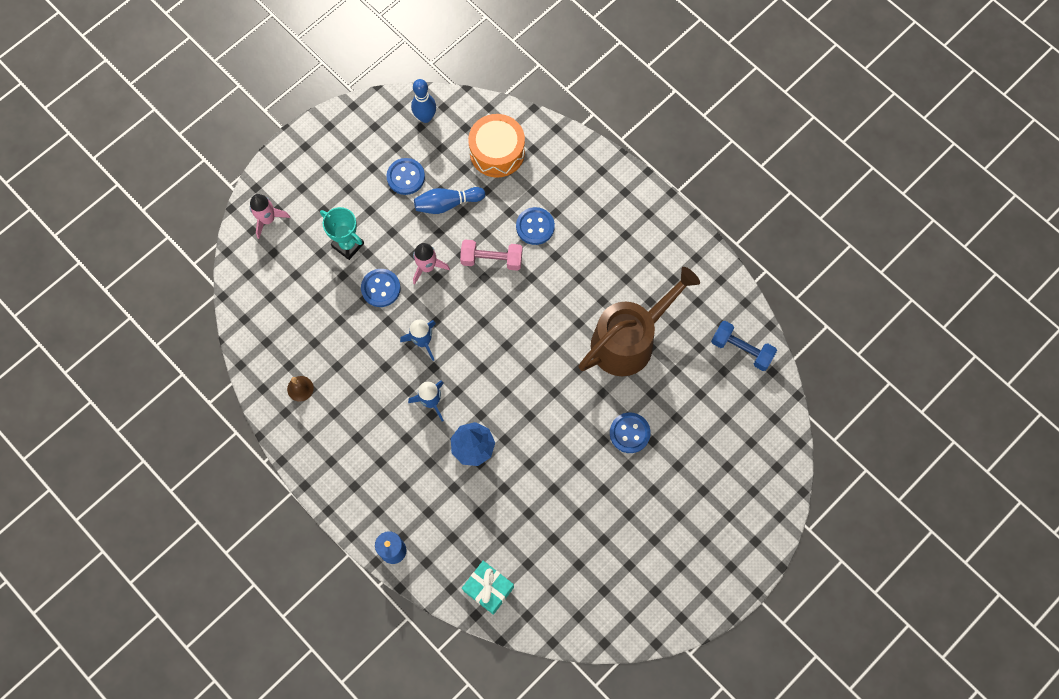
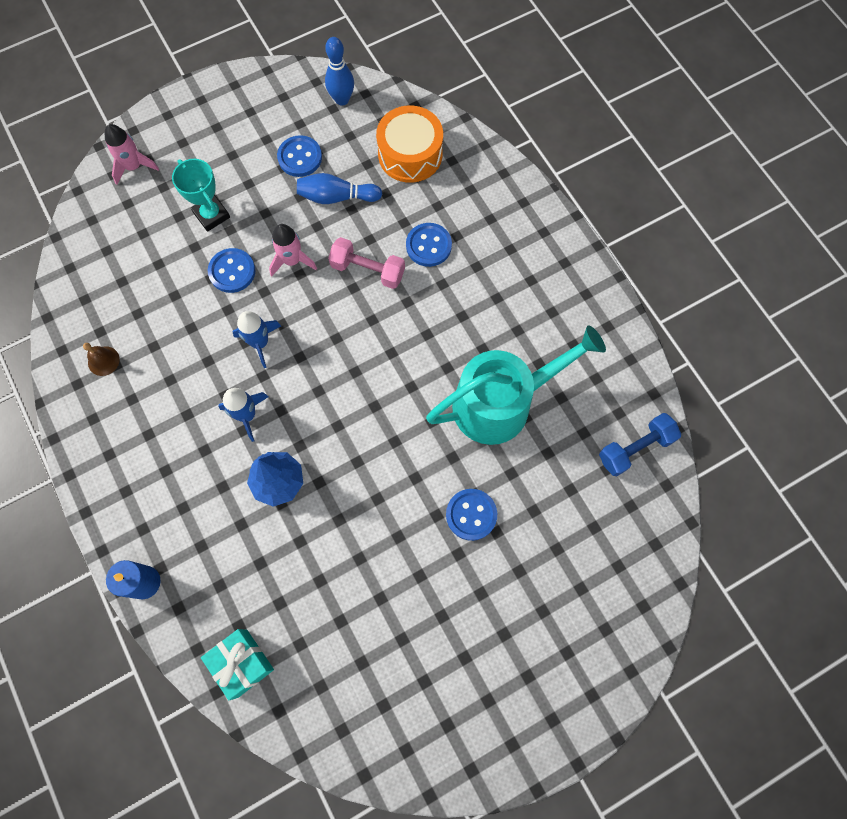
camera: 15 degrees right, 0 degrees up
brown watering can [579,267,700,376] -> turquoise watering can [426,325,606,445]
blue dumbbell [711,321,777,371] -> blue dumbbell turned 75 degrees counterclockwise [599,413,681,476]

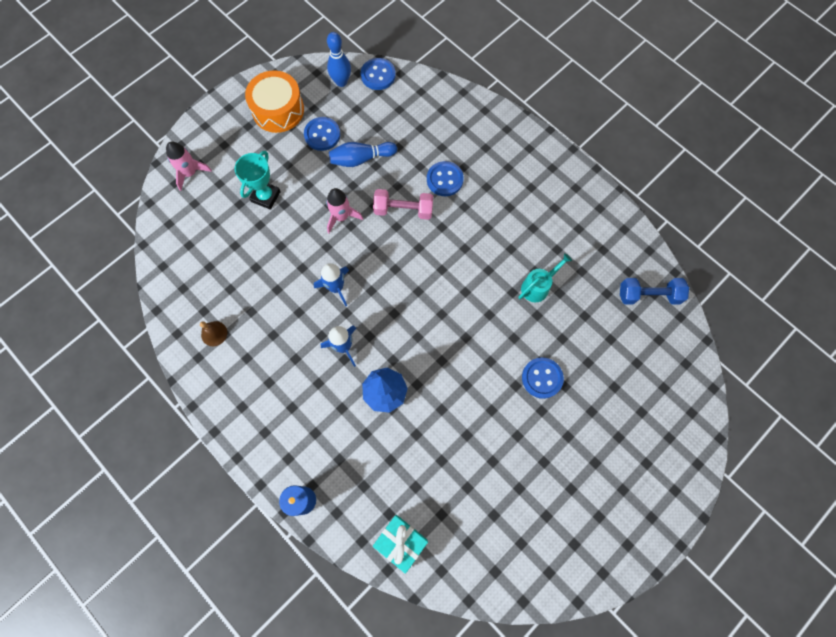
camera: 15 degrees left, 0 degrees up
turquoise trophy [172,159,230,232] -> turquoise trophy turned 75 degrees clockwise [235,151,281,210]
blue button [208,248,256,293] -> blue button moved to [361,58,396,90]
orange drum [376,105,443,183] -> orange drum moved to [245,70,304,133]
turquoise watering can [426,325,606,445] -> turquoise watering can [519,253,572,302], size x0.45
blue dumbbell [599,413,681,476] -> blue dumbbell turned 45 degrees clockwise [620,278,689,304]

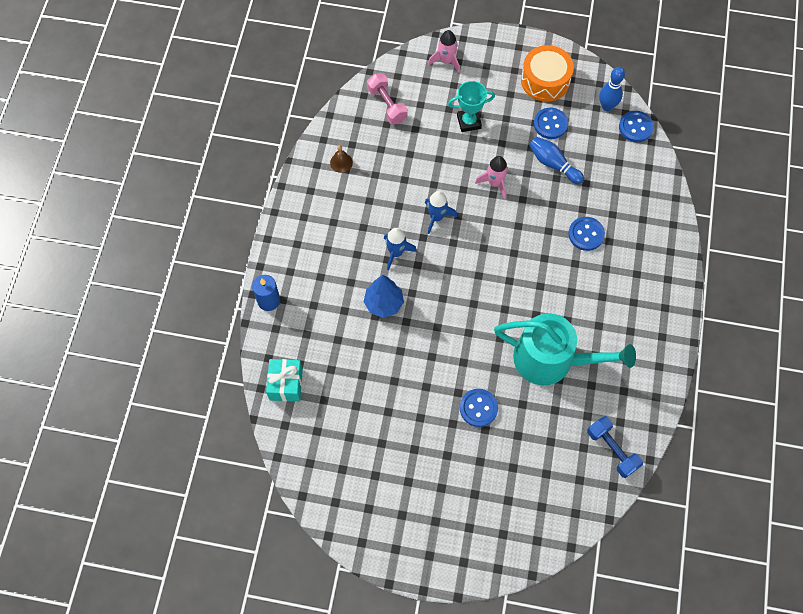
camera: 55 degrees right, 5 degrees down
pink dumbbell [373,189,433,220] -> pink dumbbell moved to [367,73,408,125]
turquoise watering can [519,253,572,302] -> turquoise watering can [494,313,636,385], size x2.21

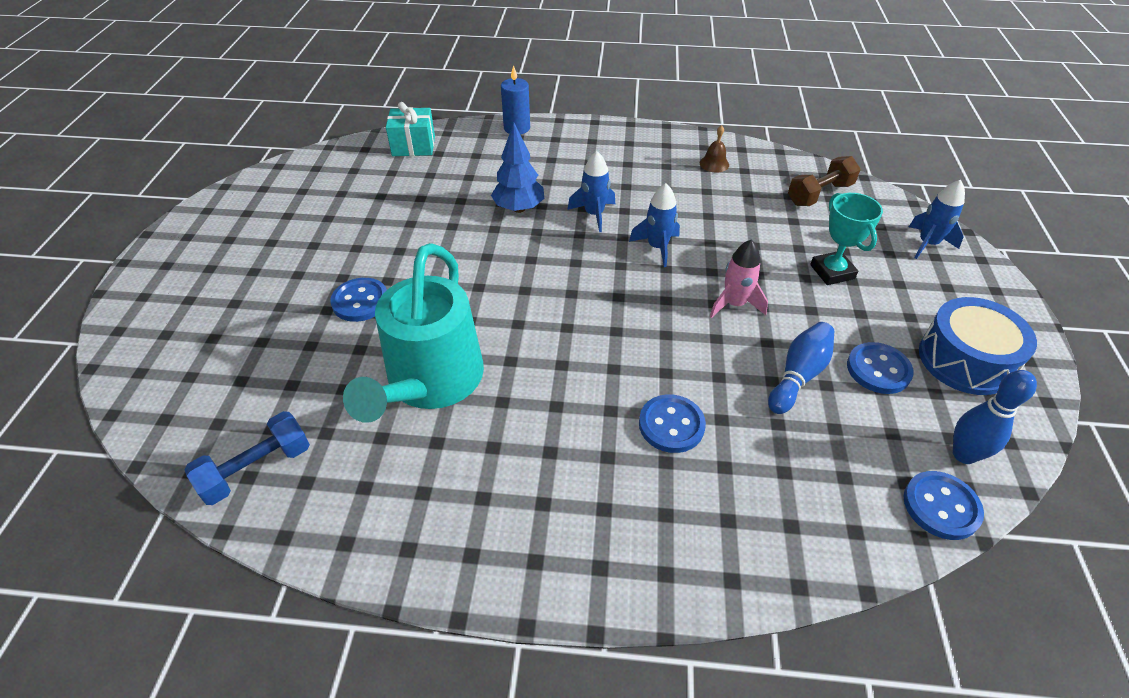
camera: 85 degrees right, 20 degrees down
pink dumbbell [367,73,408,125] -> brown dumbbell [788,156,861,206]
pink rocket [428,30,460,73] -> blue rocket [909,180,965,259]
orange drum [521,45,574,102] -> blue drum [919,297,1037,395]

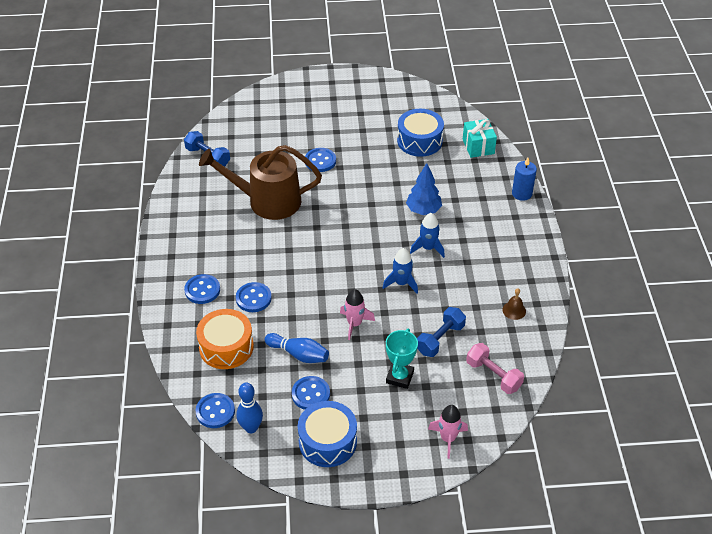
camera: 80 degrees right, 0 degrees up
turquoise watering can [343,243,484,423] -> brown watering can [199,145,322,220]
brown dumbbell [788,156,861,206] -> pink dumbbell [466,343,524,394]
turquoise trophy [810,193,883,285] -> turquoise trophy turned 45 degrees counterclockwise [386,328,418,389]
blue rocket [909,180,965,259] -> pink rocket [428,405,468,459]
none -> blue button [184,274,220,304]
none -> orange drum [196,309,254,369]
none -> blue drum [397,109,444,157]
none -> blue dumbbell [417,307,466,357]

